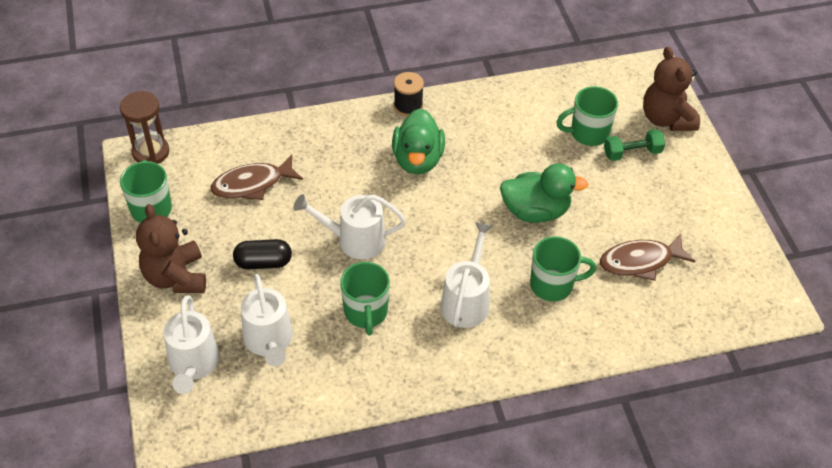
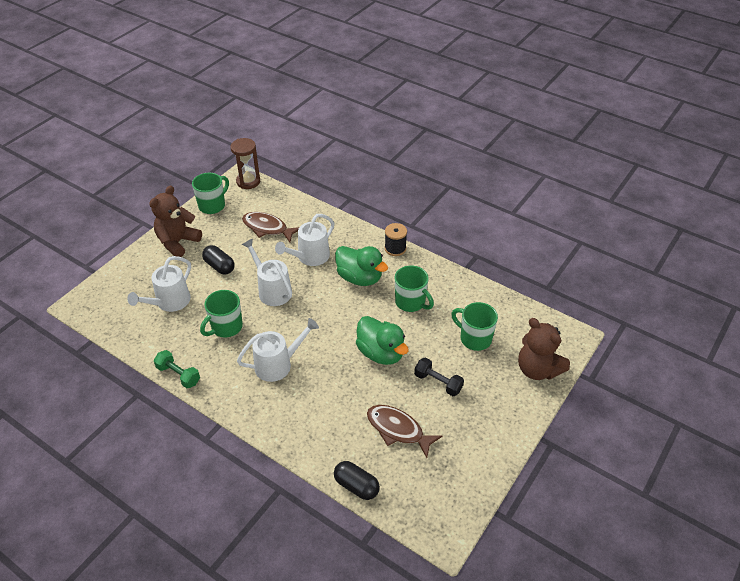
camera: 50 degrees right, 5 degrees down
white watering can [163,295,219,394] -> white watering can moved to [275,214,334,266]
green duck [392,108,445,174] -> green duck turned 105 degrees counterclockwise [335,246,388,286]
green mug [530,236,596,302] -> green mug moved to [395,265,434,312]
green dumbbell [604,129,665,161] -> green dumbbell moved to [154,350,200,388]
brown teddy bear [643,46,700,131] -> brown teddy bear turned 75 degrees counterclockwise [518,318,570,380]
none -> black capsule [334,461,380,500]
none -> black dumbbell [414,358,464,396]

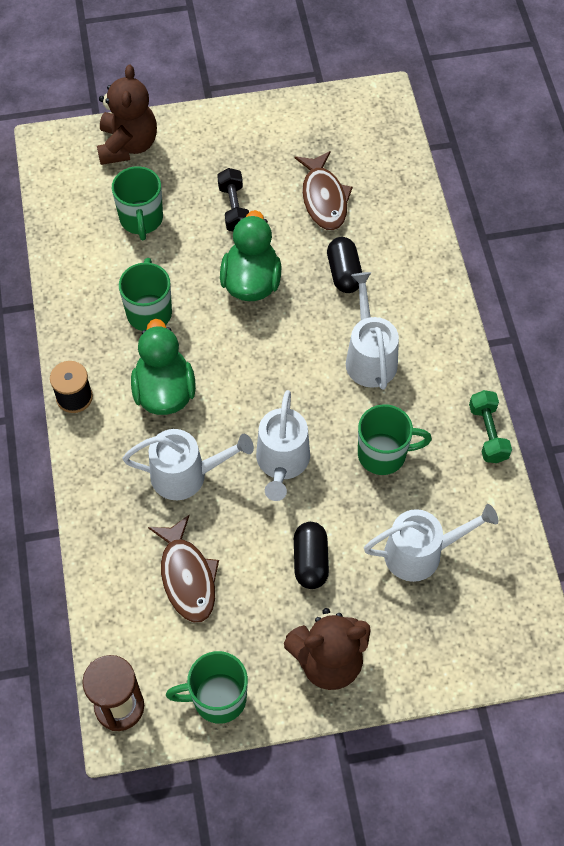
camera: 135 degrees left, 15 degrees up
white watering can [237,318,319,382] -> white watering can turned 60 degrees clockwise [346,272,399,390]
black capsule [334,461,380,500] -> black capsule moved to [327,237,362,293]

